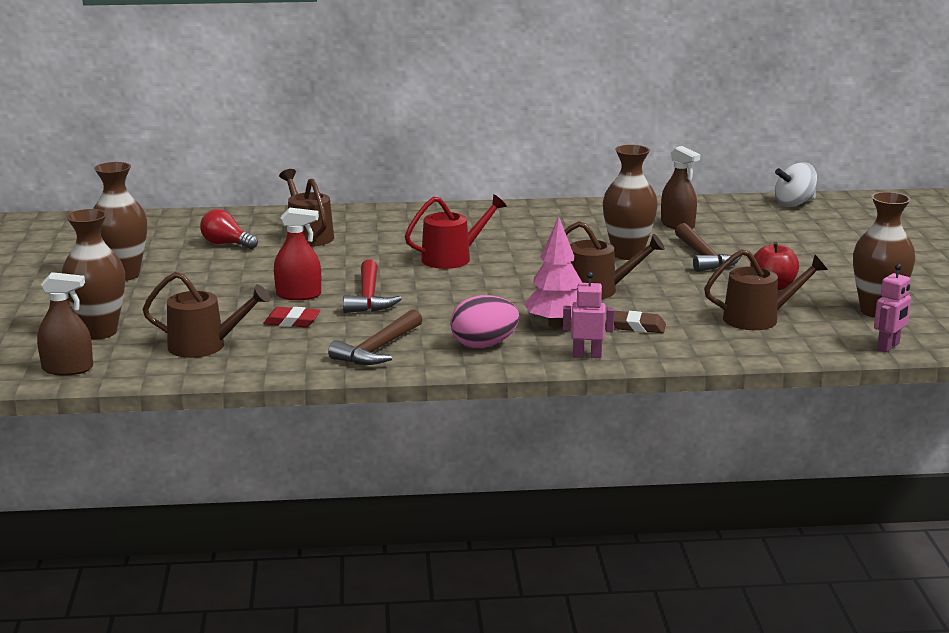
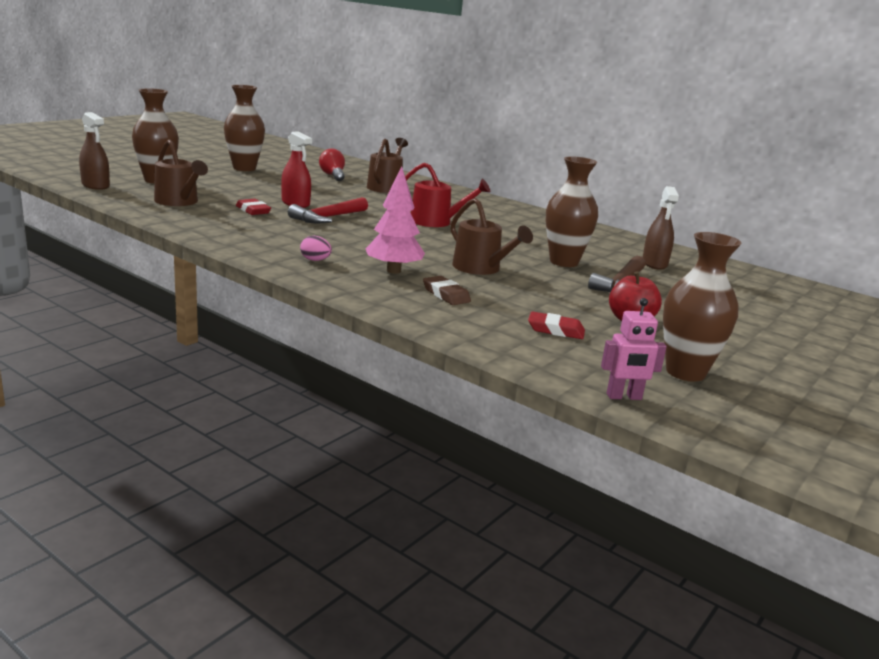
camera: 40 degrees right, 0 degrees up
brown hammer [328,309,422,365] -> none
pink egg [450,295,519,348] -> pink egg [300,236,332,261], size x0.54
pink robot [563,272,615,358] -> none
brown watering can [704,249,828,330] -> red eraser [528,311,585,339]
white spinning top [775,162,817,207] -> none

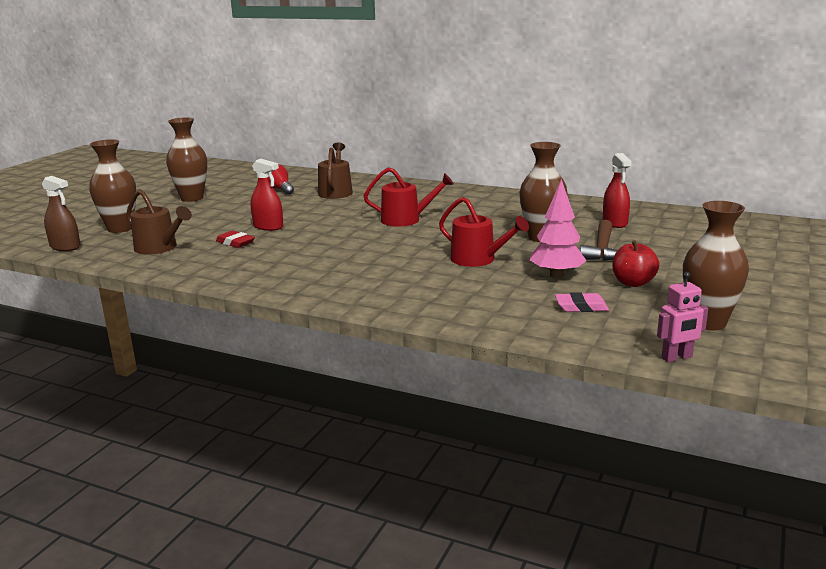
camera: 10 degrees left, 0 degrees up
red hammer [288,197,368,224] -> none
pink egg [300,236,332,261] -> none
pink tree [366,166,425,274] -> pink tree moved to [529,179,587,278]
brown eraser [423,276,471,305] -> none
brown watering can [450,198,533,275] -> red watering can [439,197,529,267]
red eraser [528,311,585,339] -> pink eraser [555,292,609,312]
brown spray bottle [643,186,679,270] -> red spray bottle [603,153,631,228]

